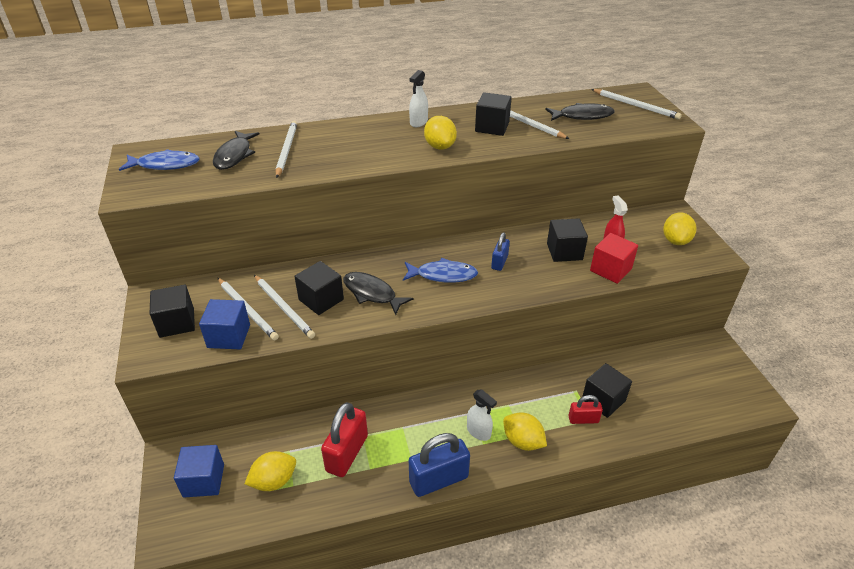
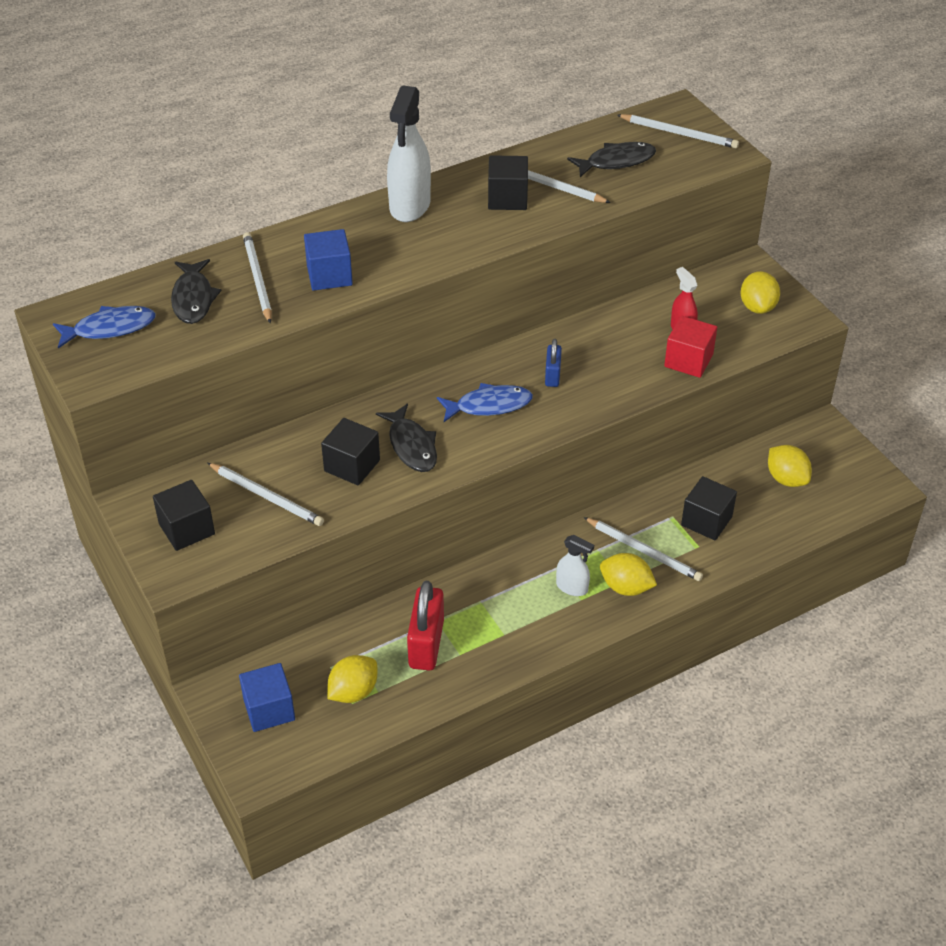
camera: 15 degrees left, 5 degrees up
blue cube [199,299,250,349] -> blue cube moved to [304,229,353,291]
white pencil [254,275,315,339] -> white pencil moved to [583,517,703,581]
black fish [343,272,413,315] -> black fish turned 135 degrees counterclockwise [376,403,437,472]
white spray bottle [409,70,428,127] -> white spray bottle [387,85,431,222], size x1.87
blue padlock [409,433,470,497] -> none
yellow lemon [424,116,457,150] -> yellow lemon moved to [768,445,812,487]
black cube [547,218,588,262] -> none
red padlock [568,395,603,424] -> none

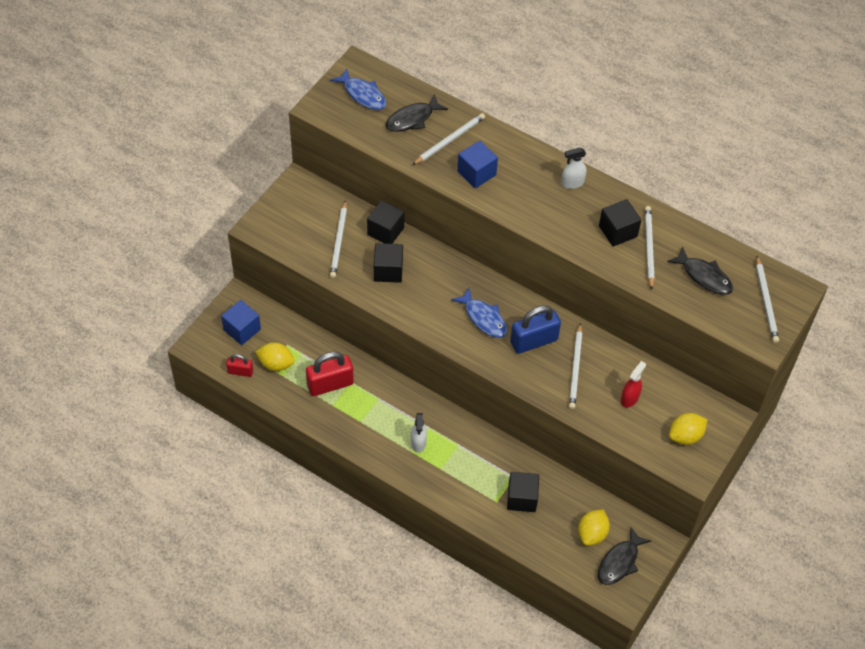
camera: 60 degrees right, 10 degrees up
black cube [153,480,215,551] -> black cube moved to [367,201,405,244]
black fish [376,403,437,472] -> black fish moved to [597,527,651,585]
white spray bottle [387,85,431,222] -> white spray bottle [561,147,587,189], size x0.53
blue padlock [545,339,562,387] -> blue padlock [510,306,561,354], size x1.80
white pencil [583,517,703,581] -> white pencil moved to [569,323,582,409]
yellow lemon [600,553,657,596] -> none
red cube [664,316,717,378] -> none
none -> red padlock [226,354,253,377]

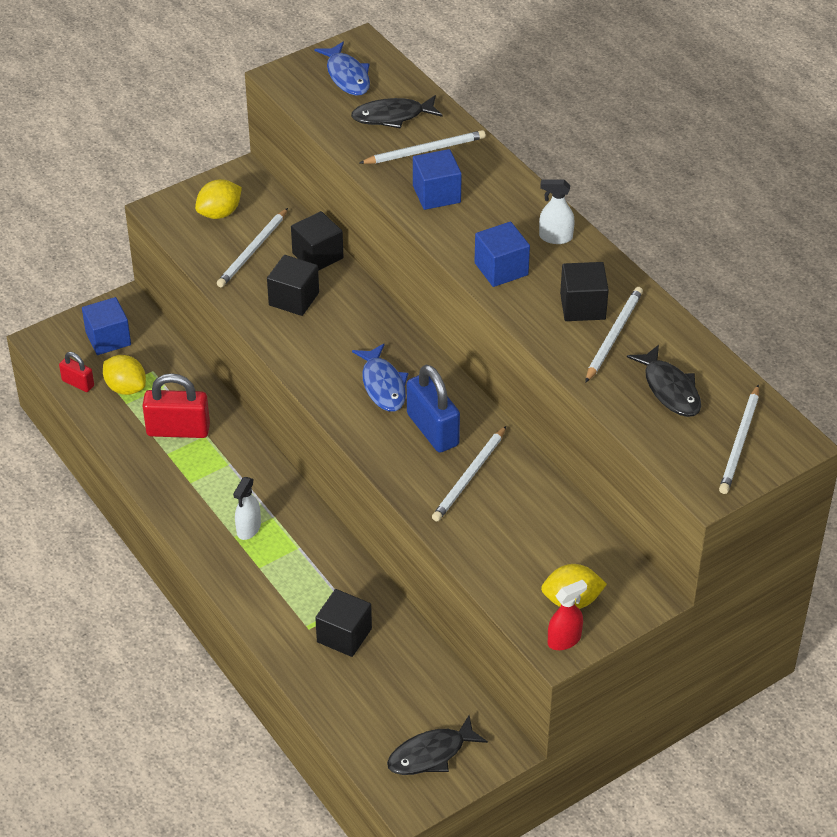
camera: 25 degrees right, 10 degrees down
blue padlock [510,306,561,354] -> blue padlock turned 60 degrees clockwise [407,364,460,453]
yellow lemon [578,509,610,546] -> yellow lemon moved to [195,179,242,219]
red spray bottle [621,361,646,408] -> red spray bottle moved to [548,579,587,650]
none -> blue cube [474,221,530,287]

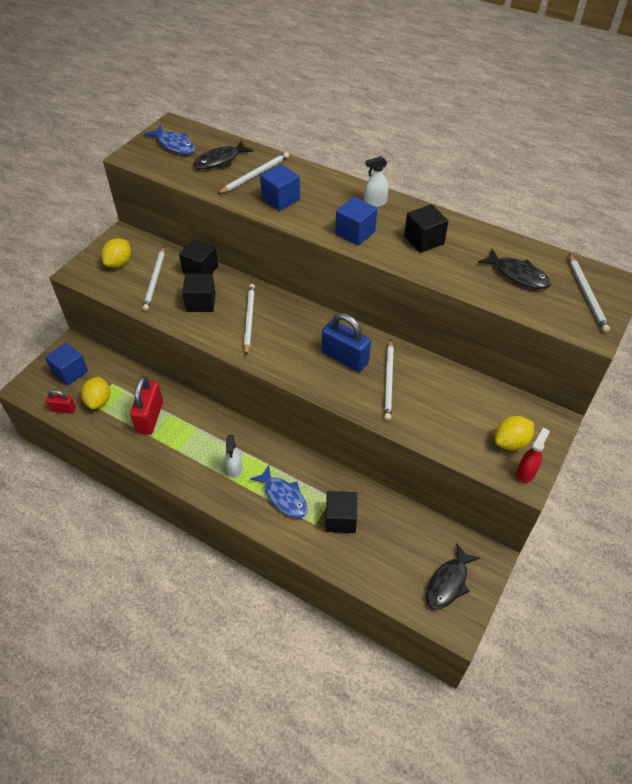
camera: 25 degrees left, 5 degrees up
yellow lemon [103,355,146,395] -> yellow lemon turned 75 degrees clockwise [81,377,110,409]
red padlock [142,373,210,438] -> red padlock turned 60 degrees counterclockwise [130,376,163,435]
blue fish [352,343,408,412] -> blue fish moved to [250,465,308,518]
white pencil [585,287,643,383] -> white pencil moved to [244,284,255,355]

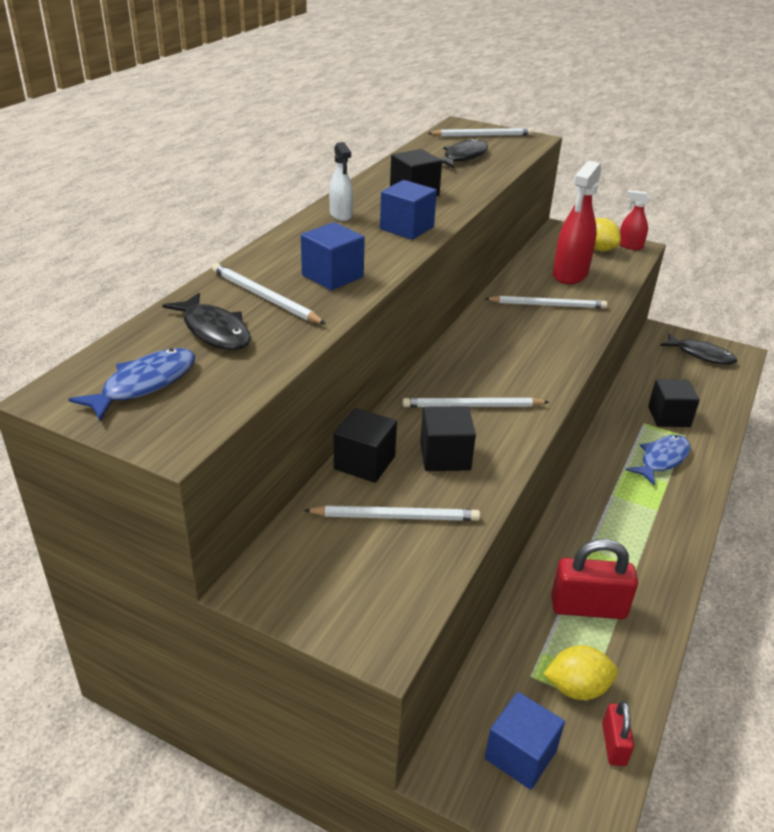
camera: 95 degrees left, 15 degrees down
yellow lemon [101,238,131,268] -> none
white spray bottle [225,435,242,478] -> none
blue padlock [322,313,371,372] -> none
none -> red spray bottle [553,161,601,284]

